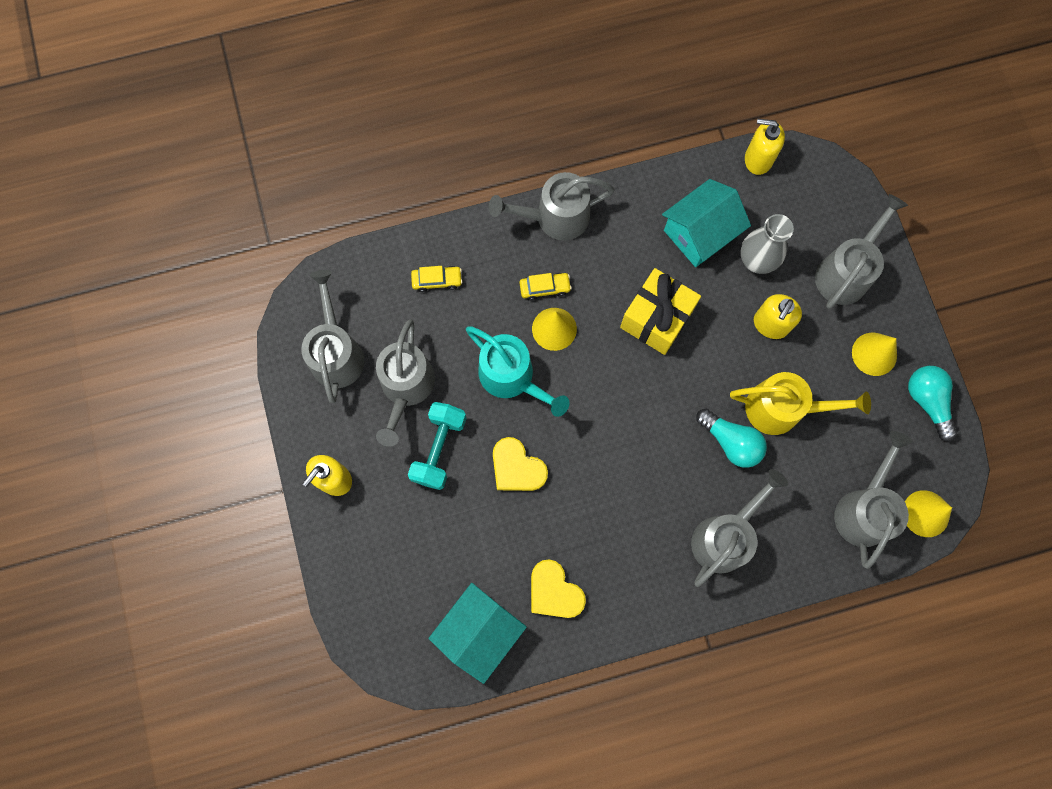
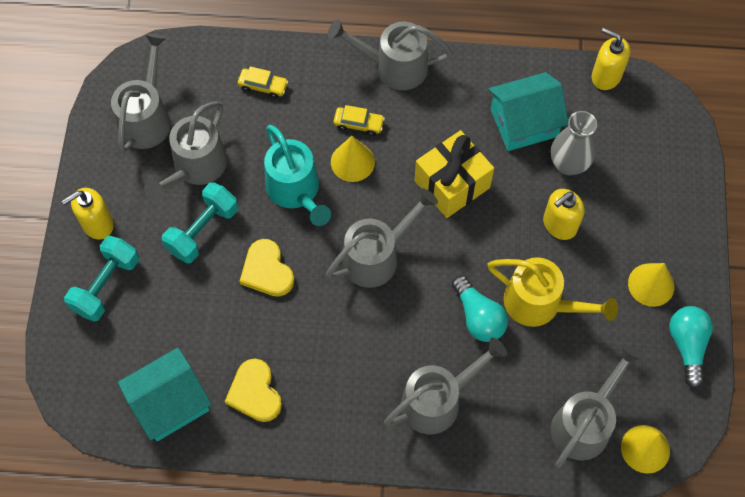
camera: 20 degrees right, 10 degrees down
grey watering can [815,194,908,309] -> grey watering can moved to [326,188,438,288]
none -> turquoise dumbbell [64,236,139,322]

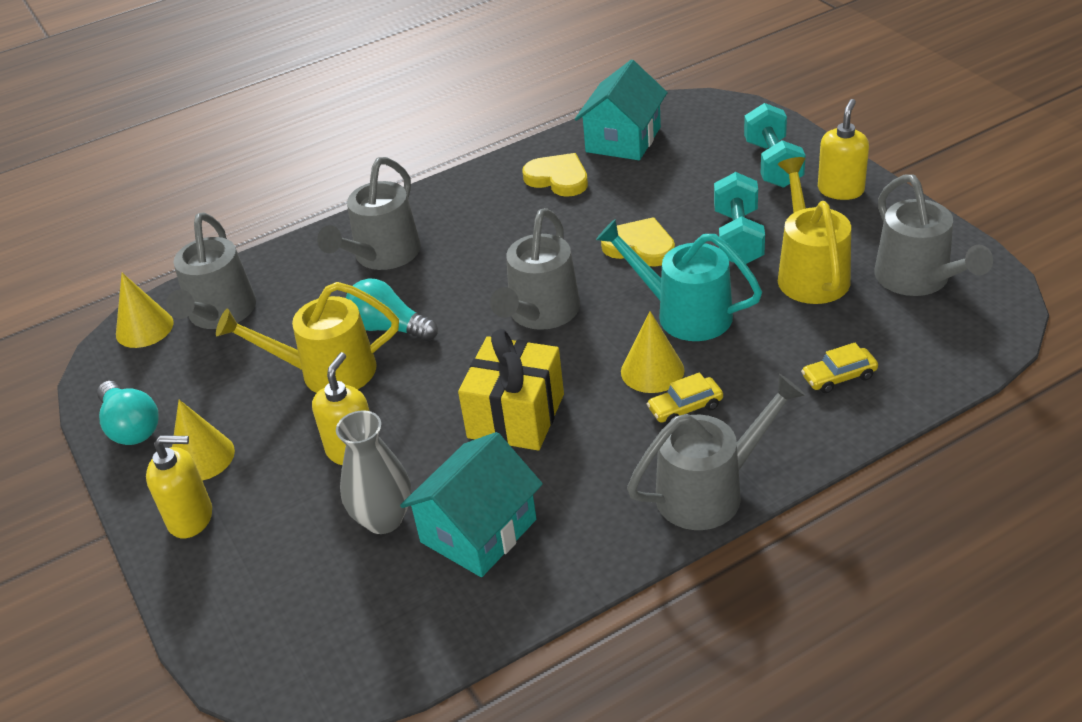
camera: 150 degrees right, 25 degrees down
grey watering can [144,102,227,201] -> yellow watering can [778,157,851,304]
yellow soap dispenser [592,28,630,90] -> yellow soap dispenser moved to [146,435,212,538]

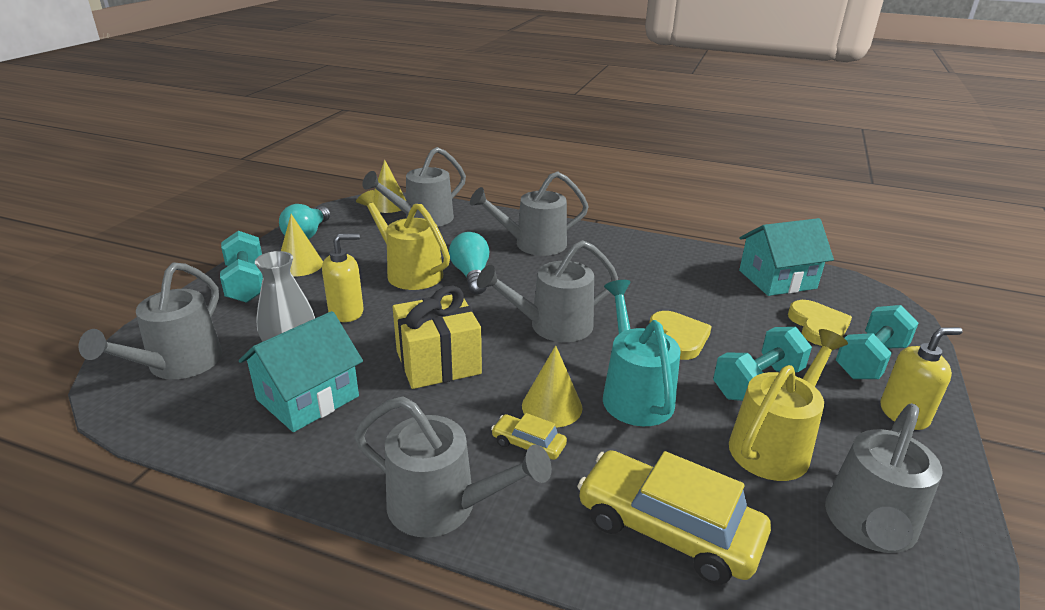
camera: 45 degrees right, 10 degrees down
yellow soap dispenser [146,435,212,538] -> turquoise dumbbell [220,231,263,303]
turquoise house [400,432,543,577] -> turquoise house turned 45 degrees counterclockwise [239,311,363,432]
yellow heart [523,153,588,197] -> yellow heart moved to [788,300,852,346]
yellow car [801,343,878,393] -> yellow car [577,450,771,585], size x2.14
none -> grey watering can [78,262,223,379]

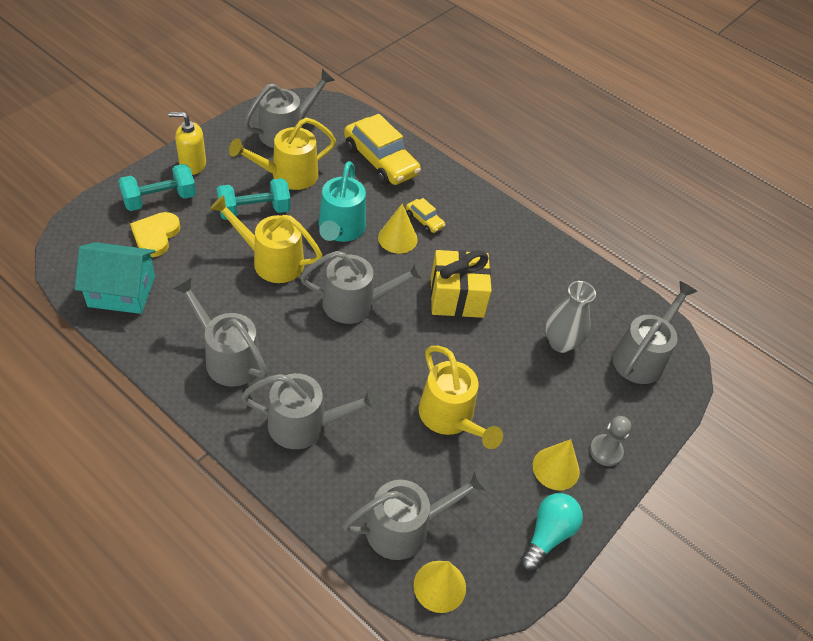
camera: 165 degrees left, 20 degrees up
turquoise dumbbell [220,231,263,303] -> grey pawn [590,416,631,466]
turquoise house [239,311,363,432] -> none
yellow soap dispenser [322,233,364,322] -> none
grey watering can [354,397,552,538] -> grey watering can moved to [172,277,268,387]
turquoise light bulb [449,232,489,294] -> none
yellow heart [649,311,712,360] -> yellow watering can [210,195,322,283]

